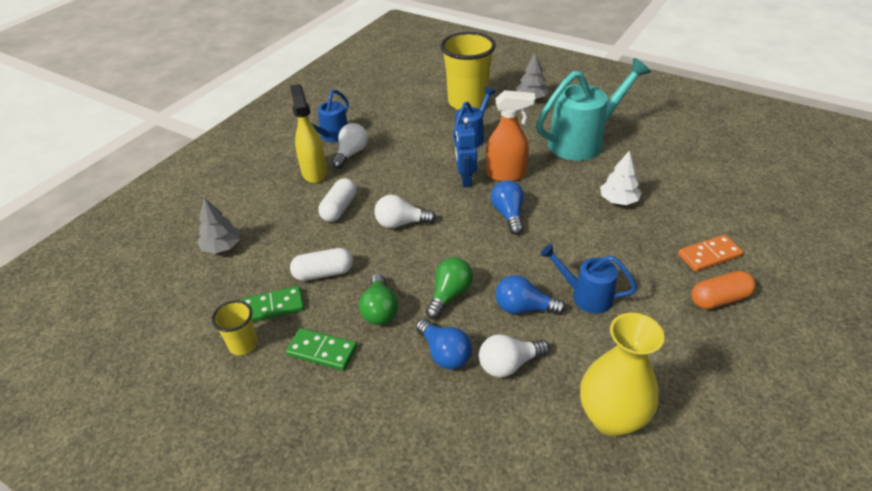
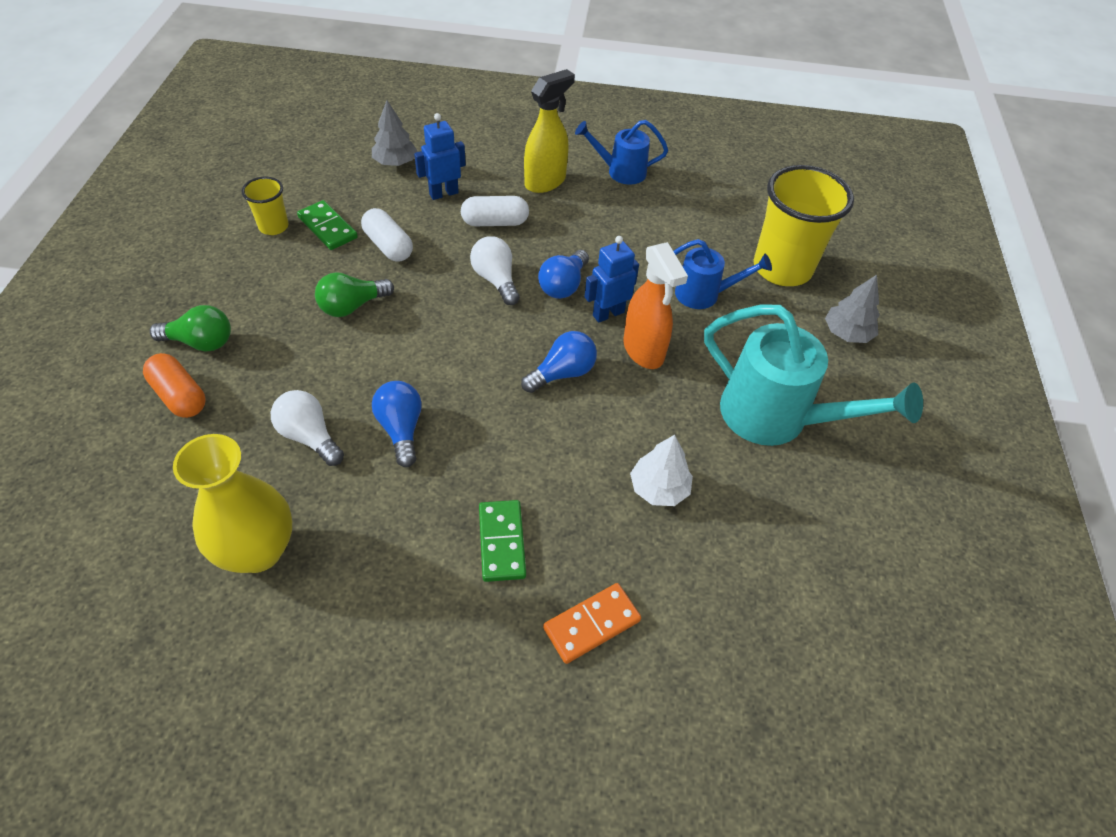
camera: 60 degrees right, 10 degrees up
green domino [286,328,357,371] -> green domino moved to [479,500,526,582]
white light bulb [332,123,368,169] -> none
blue light bulb [416,319,472,370] -> blue light bulb moved to [538,250,589,299]
green light bulb [426,257,473,319] -> green light bulb moved to [150,305,231,352]
blue watering can [540,244,637,314] -> none
orange domino [678,235,743,272] -> orange domino turned 75 degrees counterclockwise [543,583,641,664]
orange capsule [691,271,756,309] -> orange capsule moved to [143,353,205,418]
none -> blue robot [414,113,466,200]

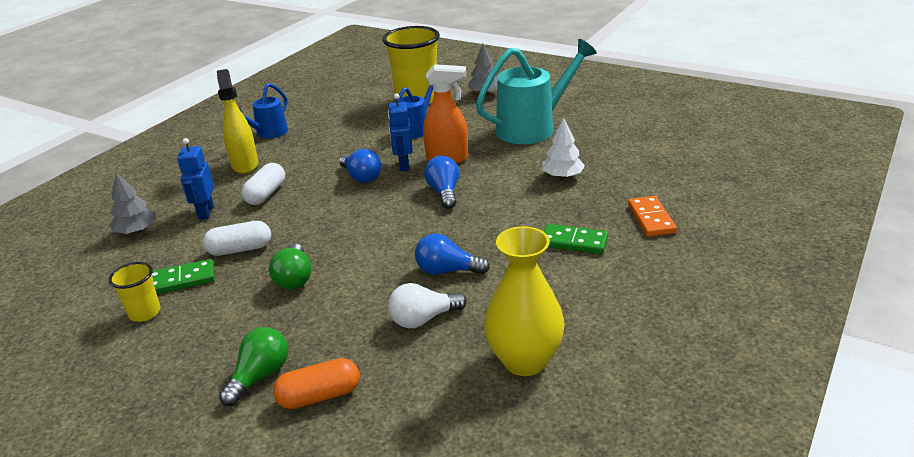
camera: 60 degrees left, 20 degrees down
white light bulb [470,236,520,305] -> none

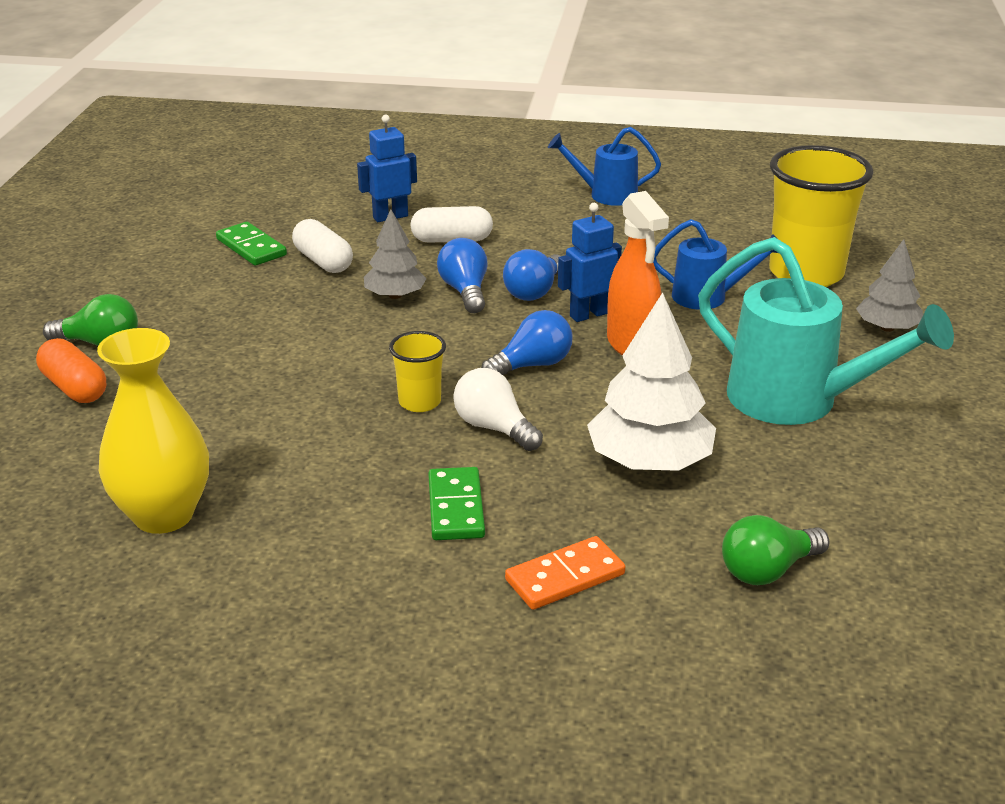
camera: 65 degrees right, 0 degrees up
grey tree [109,172,156,234] -> grey tree moved to [364,209,427,299]
yellow cup [109,262,160,322] -> yellow cup moved to [389,331,446,412]
yellow spray bottle [217,69,258,174] -> none
green light bulb [269,244,312,289] -> green light bulb moved to [722,515,830,585]
white light bulb [388,283,467,328] -> white light bulb moved to [453,368,543,451]
blue light bulb [415,234,490,275] -> blue light bulb moved to [437,238,487,313]
white tree [542,118,585,179] -> white tree [587,292,716,471], size x1.67

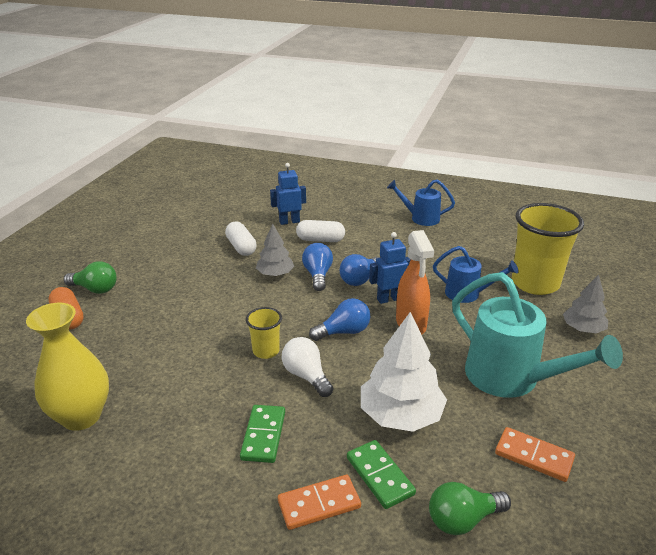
camera: 10 degrees right, 0 degrees up
green domino [216,222,287,266] -> green domino moved to [347,440,416,509]
none -> orange domino [495,427,575,482]

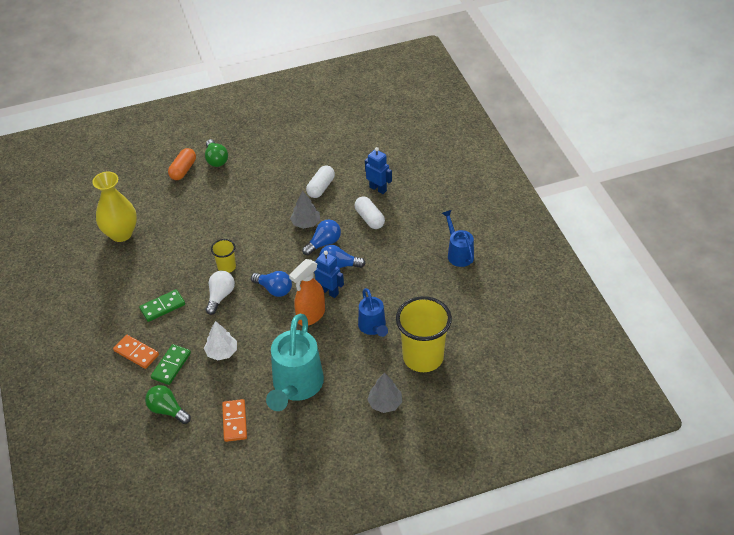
camera: 55 degrees right, 15 degrees up
white tree [361,312,447,432] -> white tree [204,321,237,361], size x0.60

